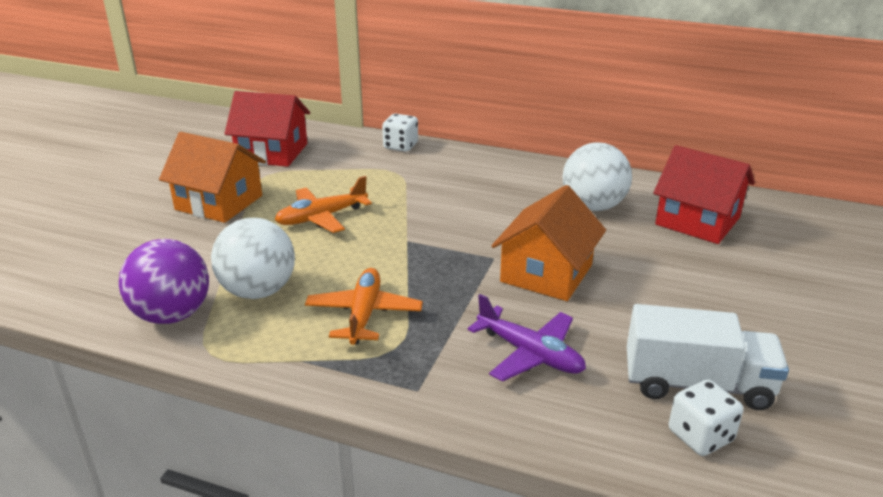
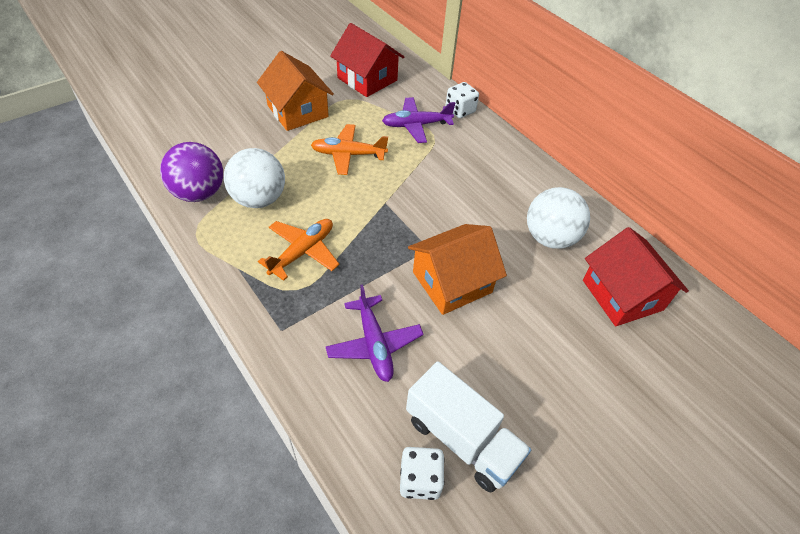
camera: 30 degrees right, 20 degrees up
none -> purple plane [382,97,455,143]

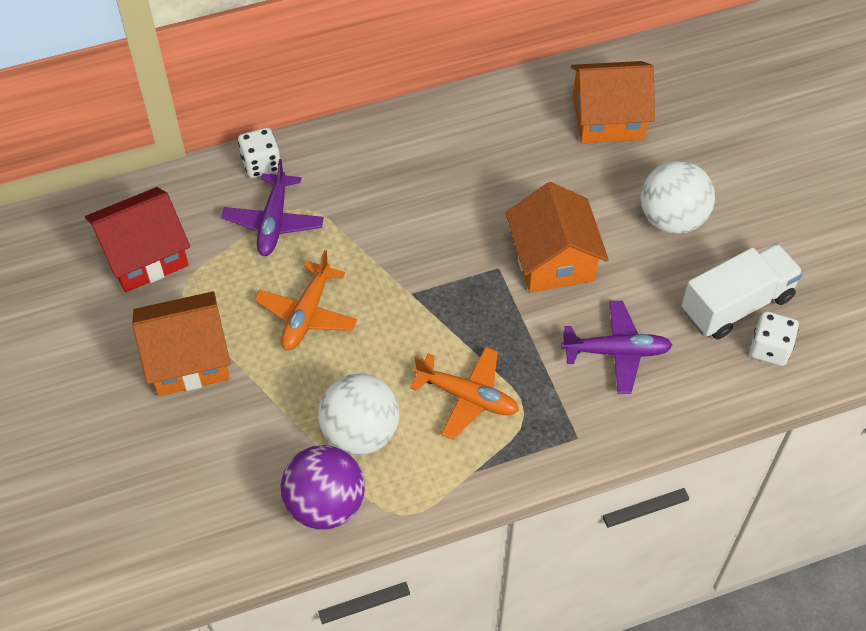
camera: 70 degrees left, 5 degrees up
orange plane [258,219,339,281] -> orange plane turned 150 degrees clockwise [410,347,519,440]
white ball [527,187,590,249] -> white ball moved to [641,161,715,234]
red house [583,227,689,326] -> orange house [571,61,655,143]

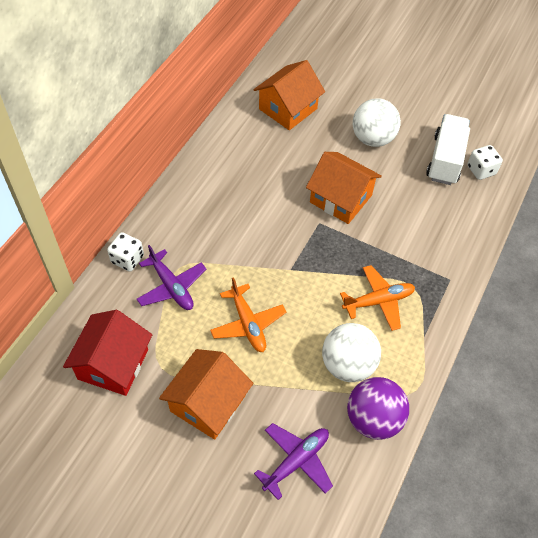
camera: 45 degrees left, 0 degrees up
purple plane [561,301,672,394] -> purple plane moved to [254,423,333,500]

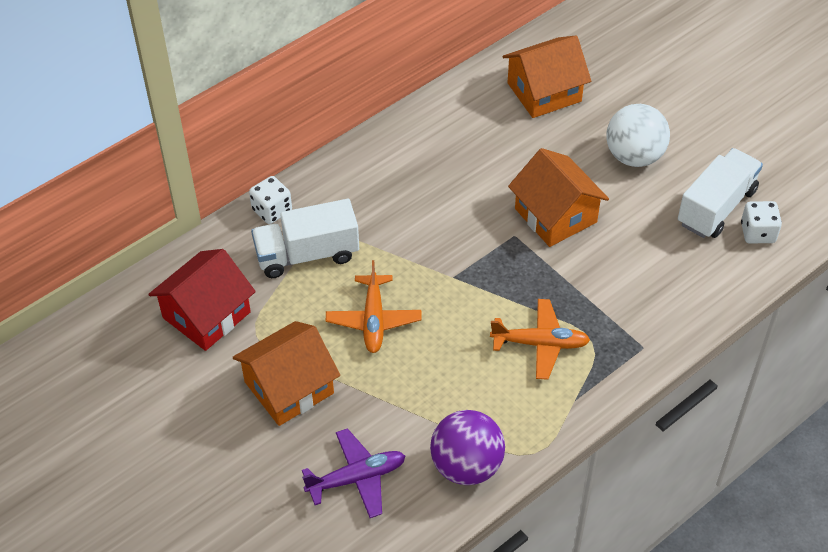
camera: 25 degrees right, 5 degrees down
purple plane [137,245,206,310] -> white truck [251,199,359,278]
white ball [322,323,381,382] -> none

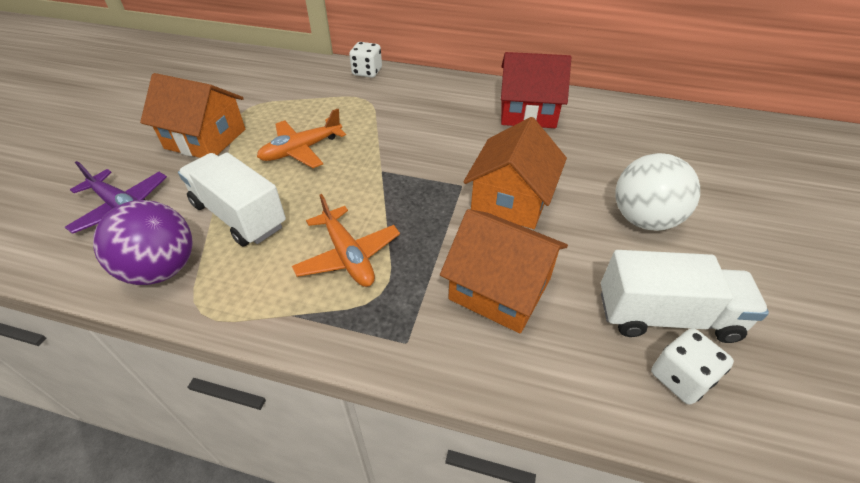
camera: 55 degrees right, 5 degrees down
red house [148,249,256,351] -> red house moved to [501,52,571,128]
white truck [251,199,359,278] -> white truck moved to [178,152,286,246]
orange house [503,36,591,118] -> orange house moved to [440,209,568,333]

